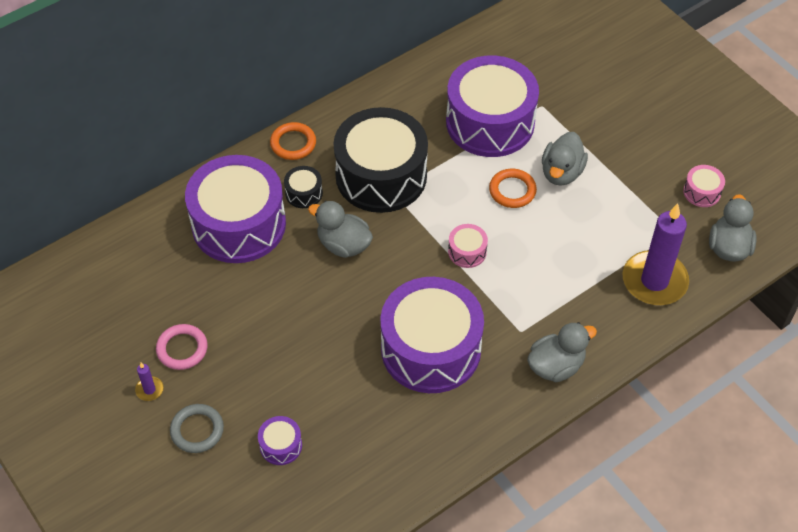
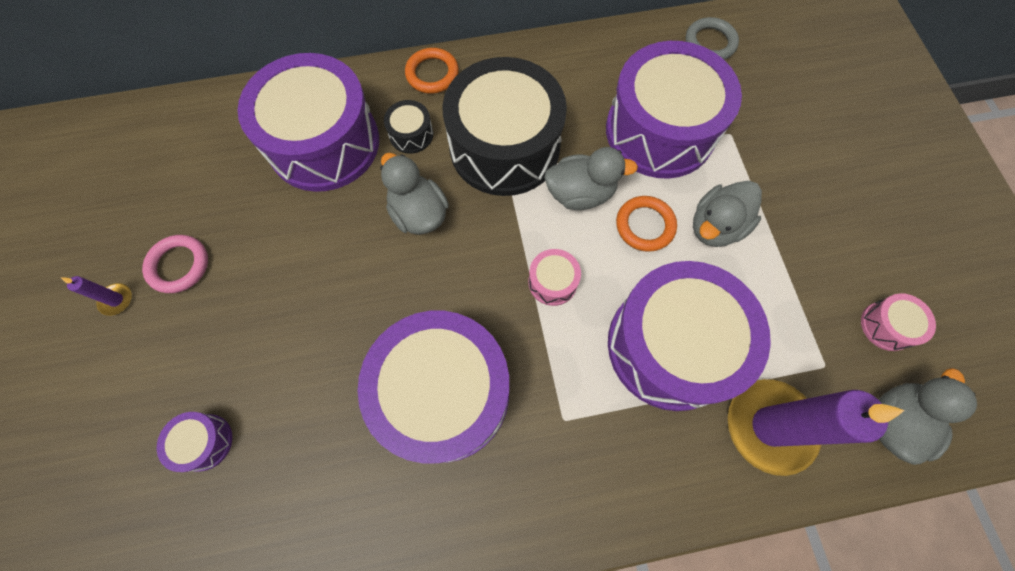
camera: 25 degrees right, 15 degrees up
grey ring [170,404,224,453] -> grey ring moved to [686,17,739,60]
grey duck [527,322,597,382] -> grey duck moved to [544,147,638,210]
none -> purple drum [608,261,771,411]

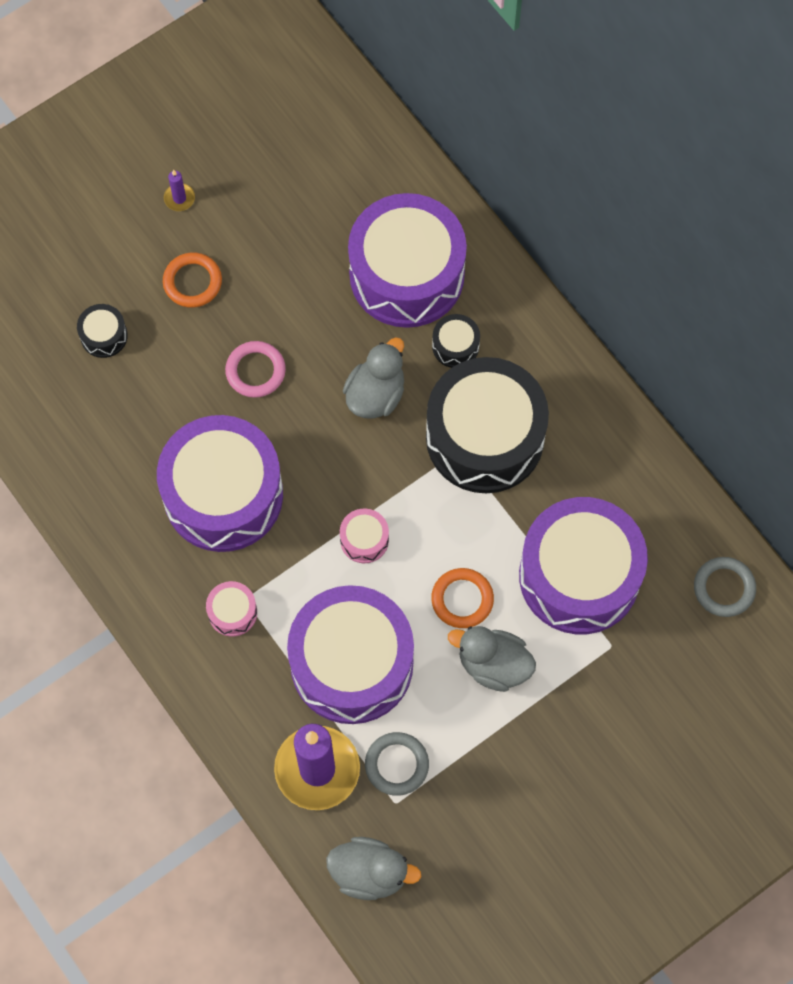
camera: 65 degrees right, 0 degrees up
pink ring [142,235,208,293] -> pink ring moved to [225,341,286,398]
purple drum [157,412,232,472] -> black drum [77,304,128,358]
orange ring [405,48,459,94] -> orange ring moved to [163,252,222,308]
grey duck [544,147,638,210] -> none
pink drum [861,293,936,351] -> pink drum moved to [206,581,257,637]
none -> grey ring [365,732,429,796]

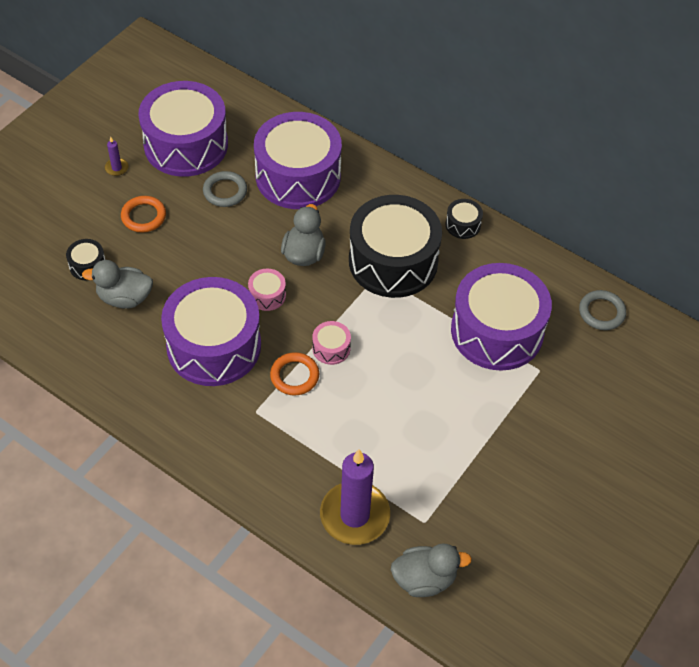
camera: 20 degrees left, 15 degrees down
pink drum [206,581,257,637] -> pink drum moved to [248,269,286,311]
pink ring [225,341,286,398] -> none
purple drum [287,585,414,724] -> purple drum moved to [138,81,228,177]
grey ring [365,732,429,796] -> grey ring moved to [203,171,247,207]
orange ring [431,568,494,628] -> orange ring moved to [270,352,319,396]
black drum [432,314,480,368] -> black drum moved to [446,199,483,239]
grey duck [448,626,536,692] -> grey duck moved to [82,260,153,309]

